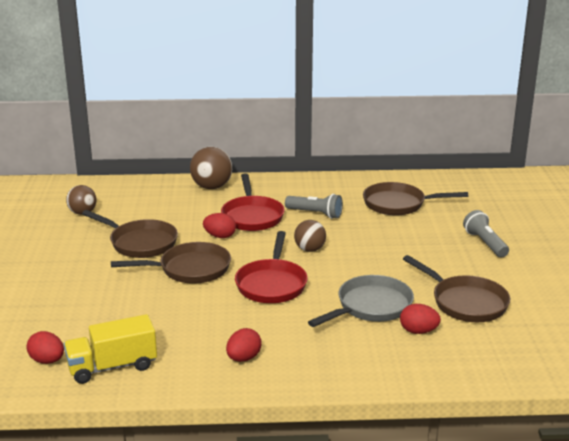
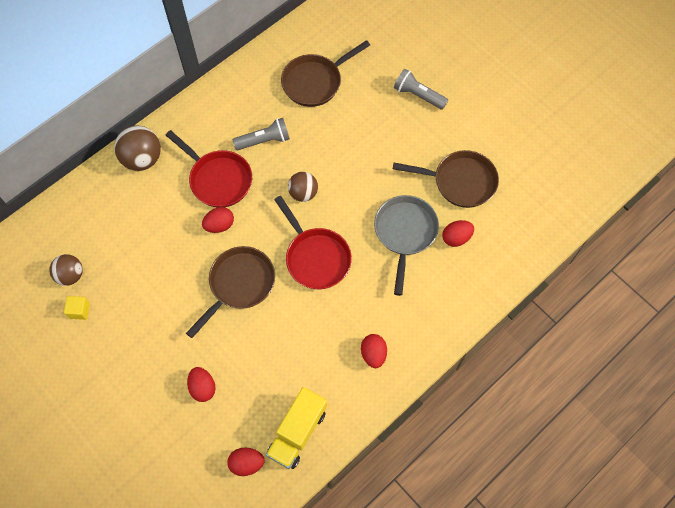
camera: 40 degrees left, 40 degrees up
brown pan [82,210,178,258] -> none
none -> yellow cube [64,296,90,320]
none -> red egg [187,367,216,402]

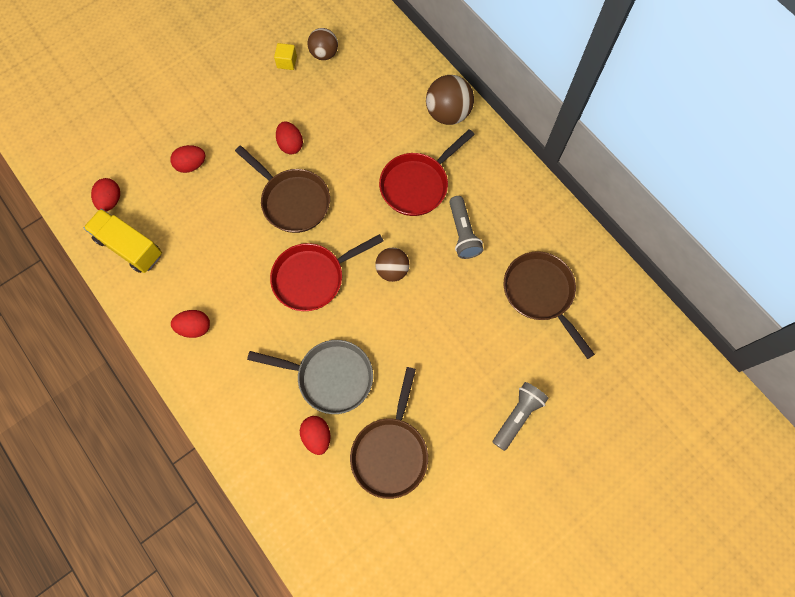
camera: 95 degrees right, 5 degrees up
red egg [202,207,234,233] -> red egg moved to [276,122,303,154]

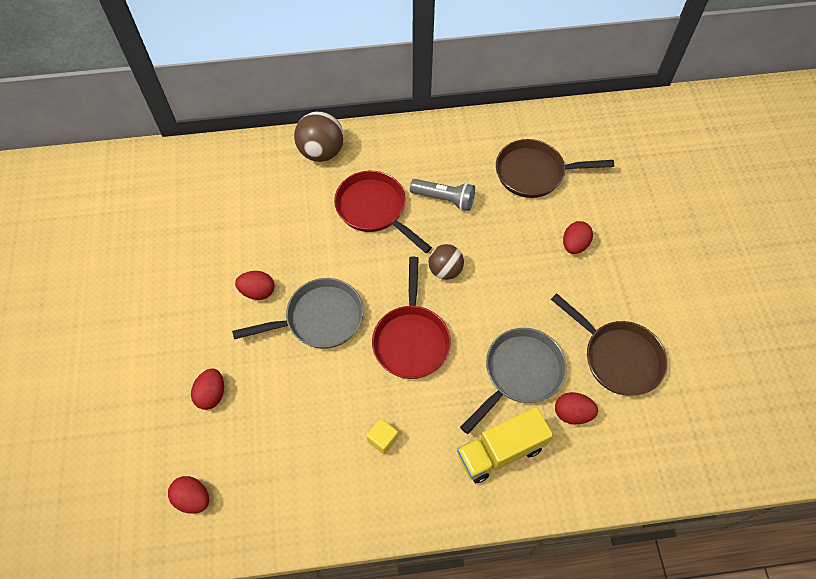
camera: 60 degrees left, 10 degrees down
yellow truck [84,209,162,273] -> yellow truck moved to [457,407,553,483]
red egg [171,310,210,338] -> red egg moved to [563,221,593,254]
brown pan [235,146,330,233] -> grey pan [232,278,363,349]
yellow cube [274,43,297,70] -> yellow cube moved to [366,418,398,455]
brown ball [307,28,338,60] -> none
red pan [379,129,475,216] -> red pan turned 150 degrees clockwise [334,171,432,253]
grey flashlight [493,382,548,451] -> none

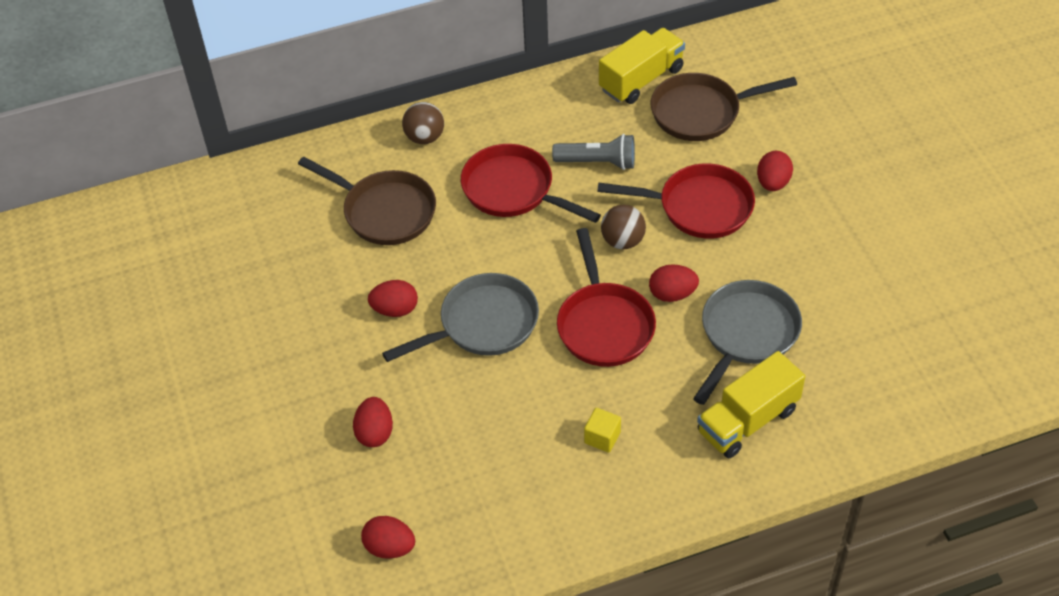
camera: 10 degrees left, 10 degrees down
brown ball [294,111,344,162] -> brown ball [402,102,444,144], size x0.66
brown pan [551,293,667,396] -> brown pan moved to [298,157,436,245]
red egg [555,392,598,424] -> red egg moved to [649,264,699,302]
none -> red pan [597,164,755,238]
none -> yellow truck [599,28,685,104]

